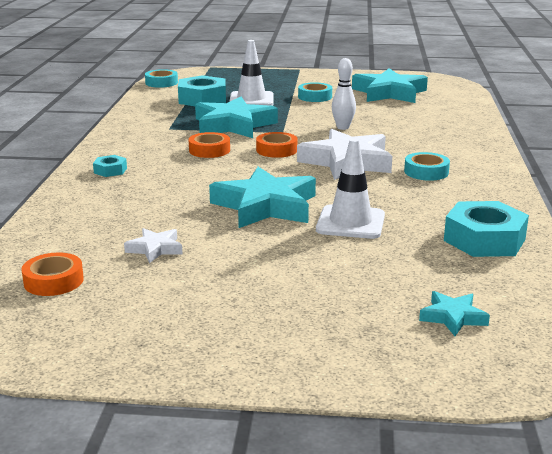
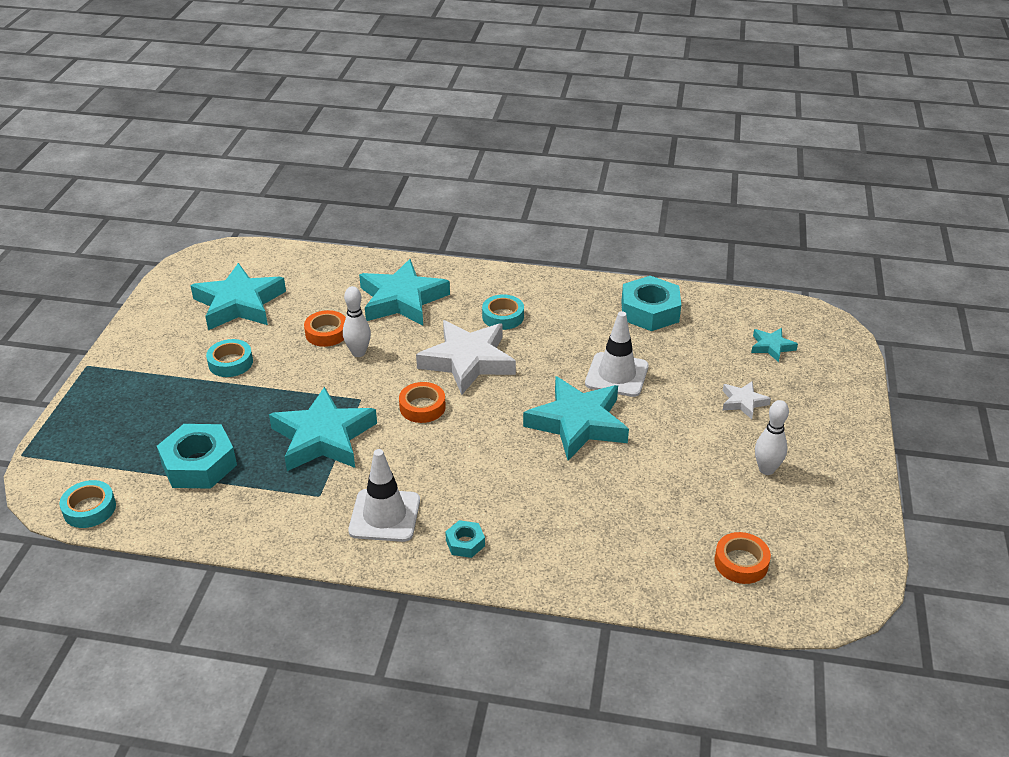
camera: 85 degrees left, 15 degrees up
white star [124,228,183,263] -> white star moved to [723,381,771,419]
orange tape [189,132,230,158] -> orange tape moved to [304,310,346,347]
white traffic cone [229,40,274,106] -> white traffic cone moved to [348,449,420,542]
none -> turquoise star [359,259,450,325]
none -> white bowling pin [755,400,789,475]

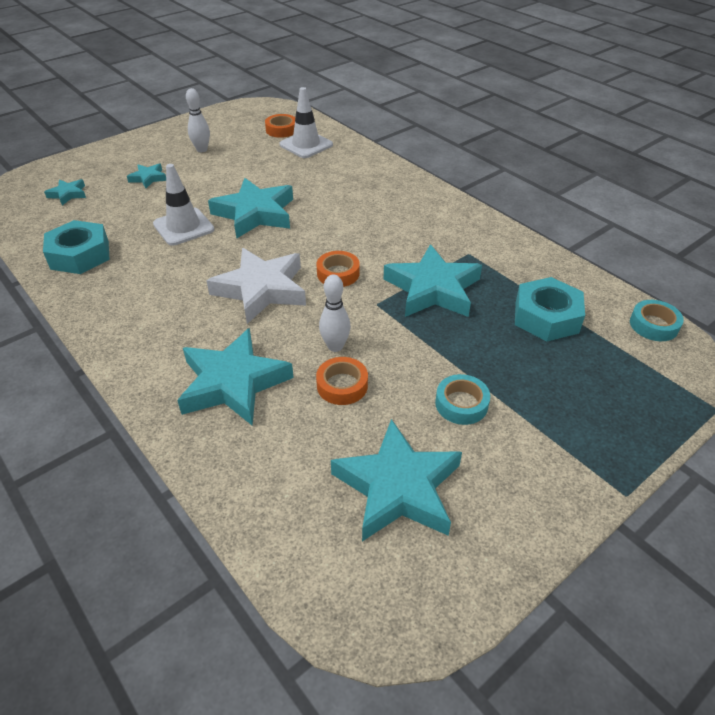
camera: 140 degrees left, 5 degrees up
white traffic cone [348,449,420,542] -> white traffic cone moved to [279,87,333,158]
turquoise nut [445,520,485,558] -> none
turquoise tape [482,294,524,330] -> none
white star [723,381,771,419] -> turquoise star [127,163,166,188]

